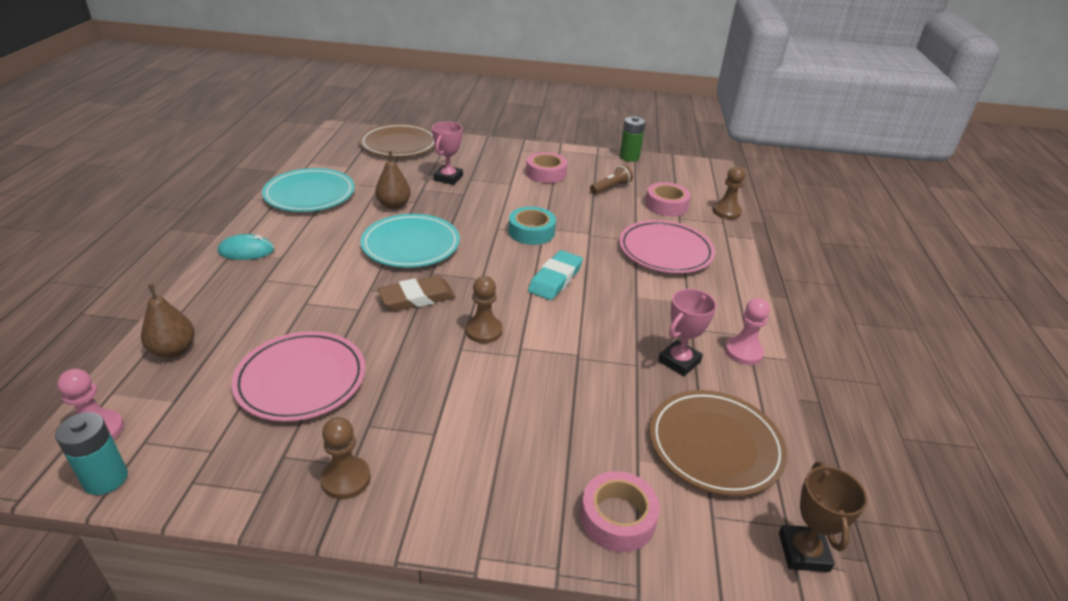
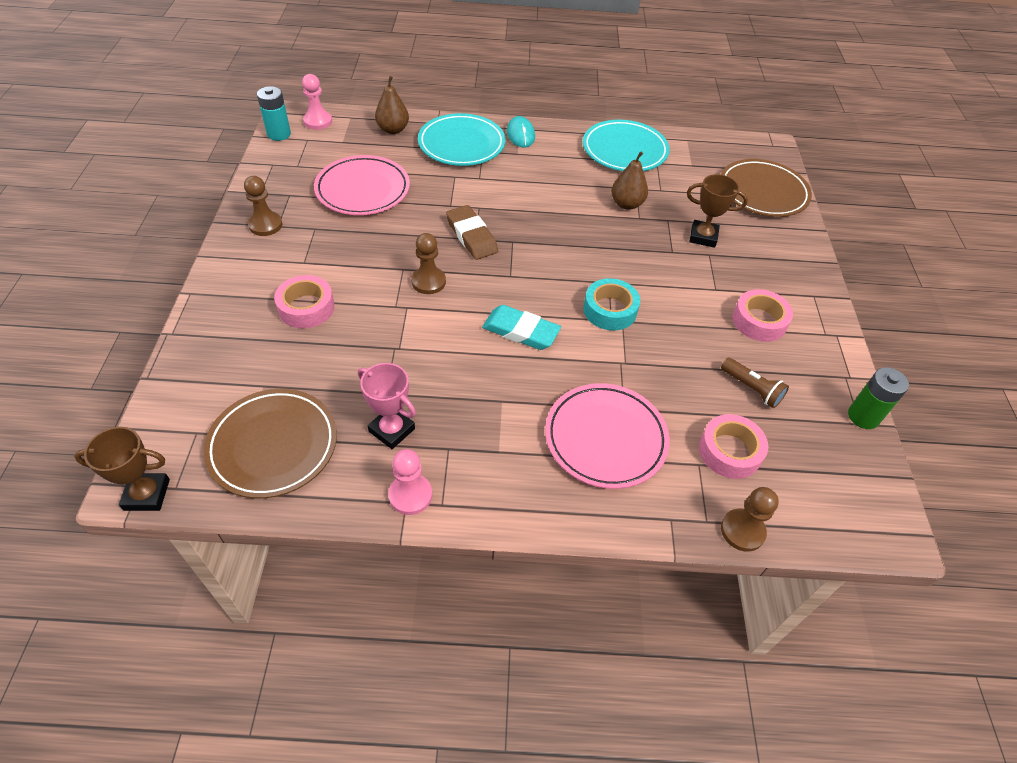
camera: 85 degrees right, 15 degrees up
turquoise plate [360,214,460,268] -> turquoise plate moved to [418,113,506,166]
pink trophy [432,122,463,185] -> brown trophy [687,174,748,248]
pink tape [580,471,660,552] -> pink tape moved to [274,275,334,328]

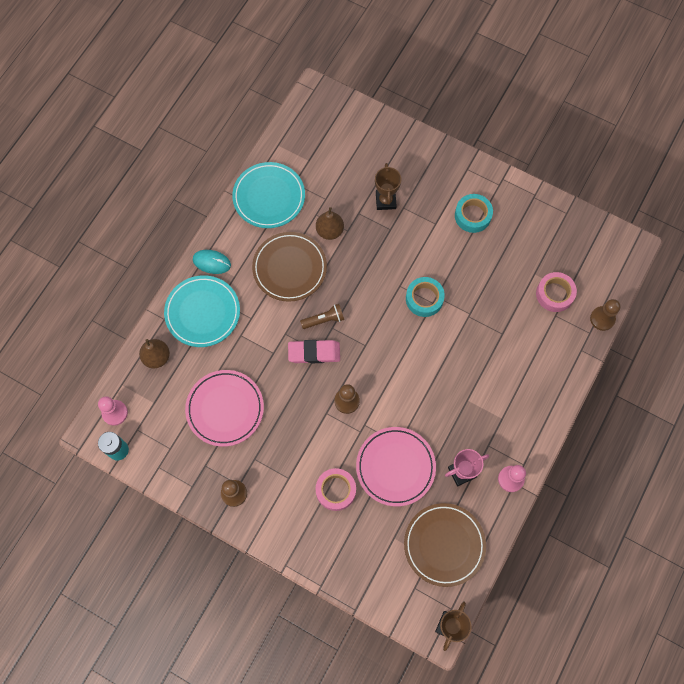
camera: 60 degrees left, 20 degrees up
brown eraser [446,205,498,260] -> pink eraser [288,340,340,363]
turquoise eraser [482,305,561,350] -> none
pink plate [545,383,670,489] -> pink plate moved to [356,427,436,506]
brown trophy [687,174,748,248] -> brown trophy turned 45 degrees counterclockwise [375,163,401,210]
brown plate [721,159,812,217] -> brown plate moved to [252,232,327,302]
brown flashlight [721,358,789,408] -> brown flashlight moved to [300,304,344,329]
pink tape [732,289,793,342] -> turquoise tape [455,194,493,233]
green battery [848,367,909,429] -> none

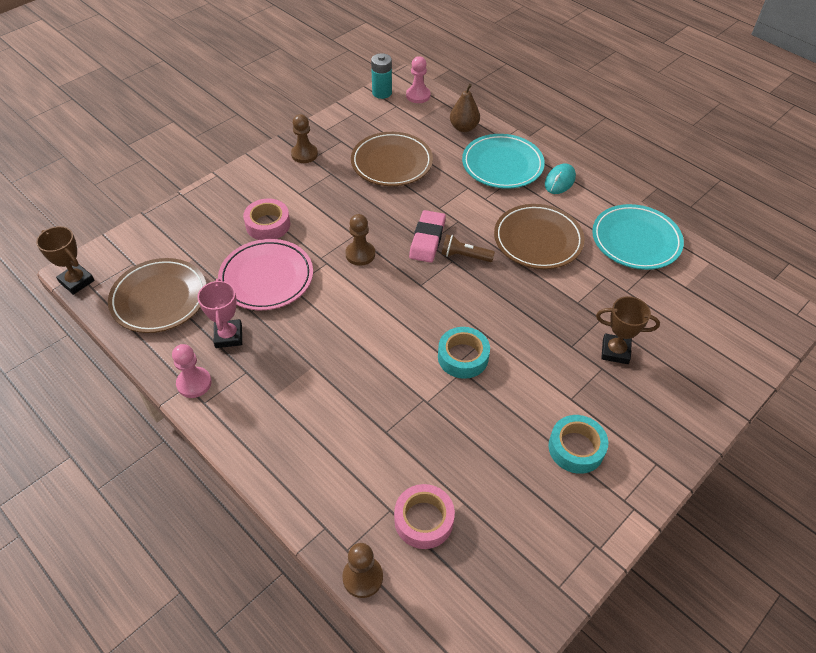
camera: 105 degrees right, 20 degrees down
pink plate [185,370,264,447] -> brown plate [351,132,433,186]
brown flashlight [300,304,344,329] -> brown flashlight turned 105 degrees clockwise [441,234,495,262]
brown pear [316,207,344,240] -> none

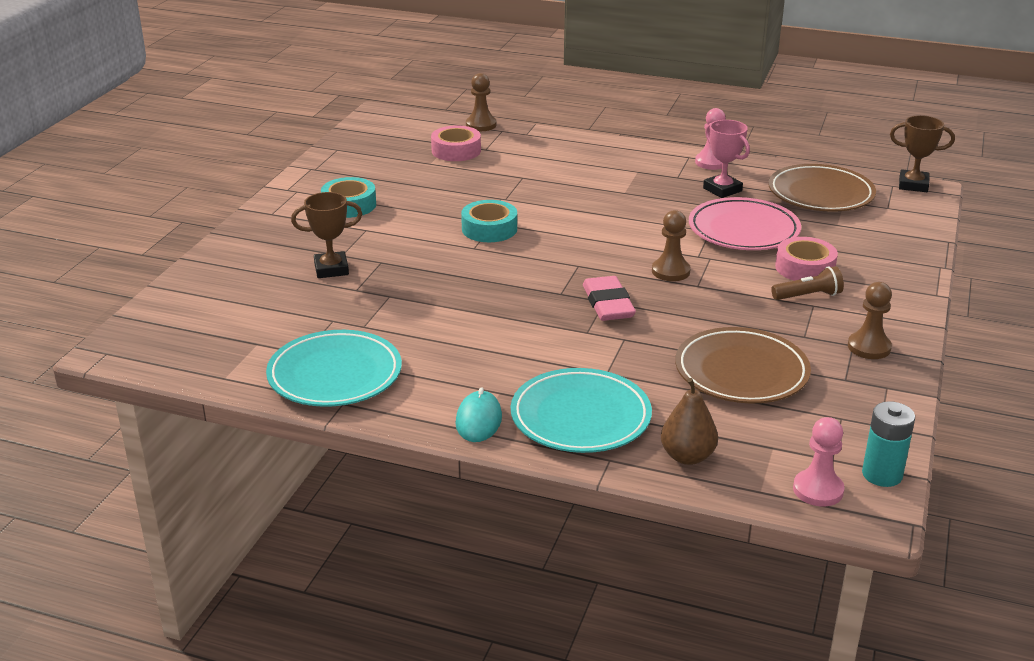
camera: 155 degrees right, 20 degrees down
brown flashlight [441,234,495,262] -> brown flashlight moved to [771,266,844,300]
brown plate [494,204,585,269] -> none

